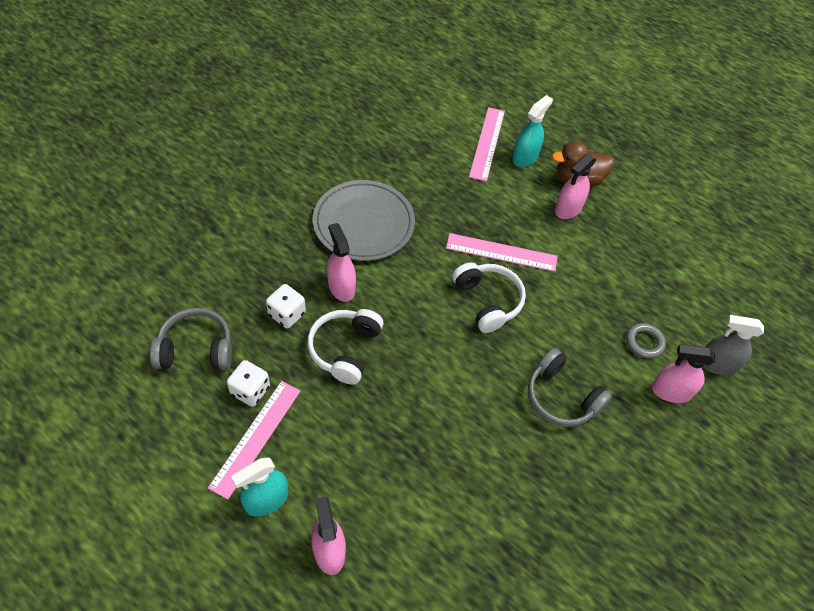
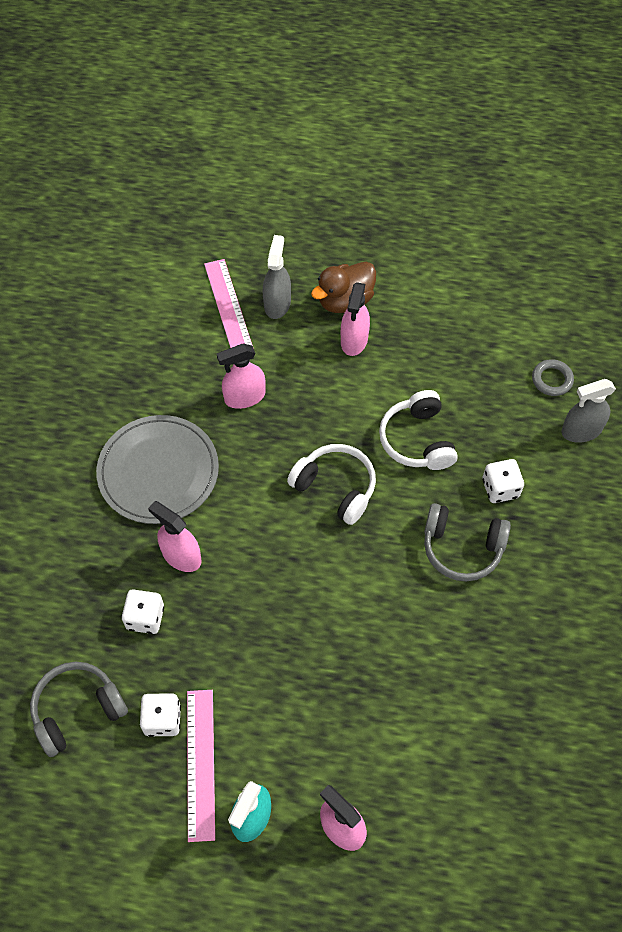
camera: 25 degrees left, 5 degrees up
white headphones [307,309,384,385] -> white headphones moved to [379,390,458,470]
pink ruler [446,233,558,272] -> none
turquoise spray bottle [512,95,553,167] -> grey spray bottle [263,235,291,319]
grey ring [626,323,666,358] -> grey ring moved to [532,359,574,396]
pink spray bottle [652,344,715,403] -> pink spray bottle moved to [217,343,266,409]
none -> white dice [482,459,524,503]

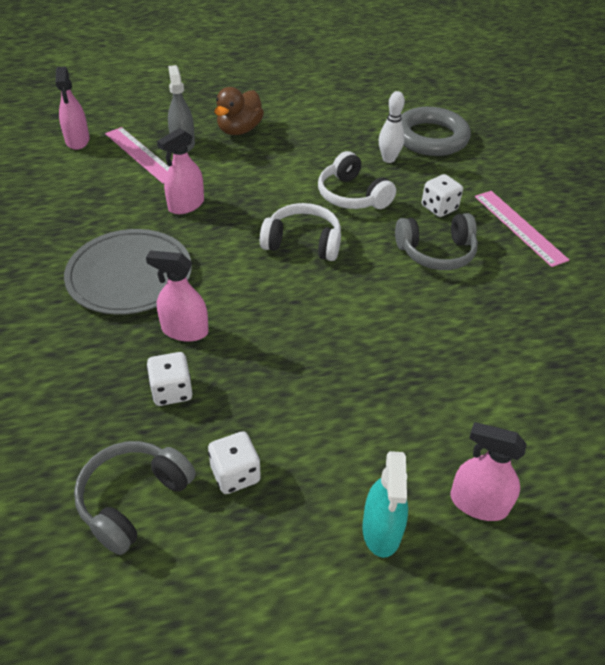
camera: 25 degrees left, 15 degrees down
pink ruler [187,690,215,842] -> pink ruler moved to [475,191,569,267]
pink spray bottle [341,282,370,356] -> pink spray bottle moved to [55,66,90,150]
grey ring [532,359,574,396] -> grey ring [401,107,471,156], size x2.16
grey spray bottle [561,379,616,443] -> none
none -> white bowling pin [379,91,405,163]

